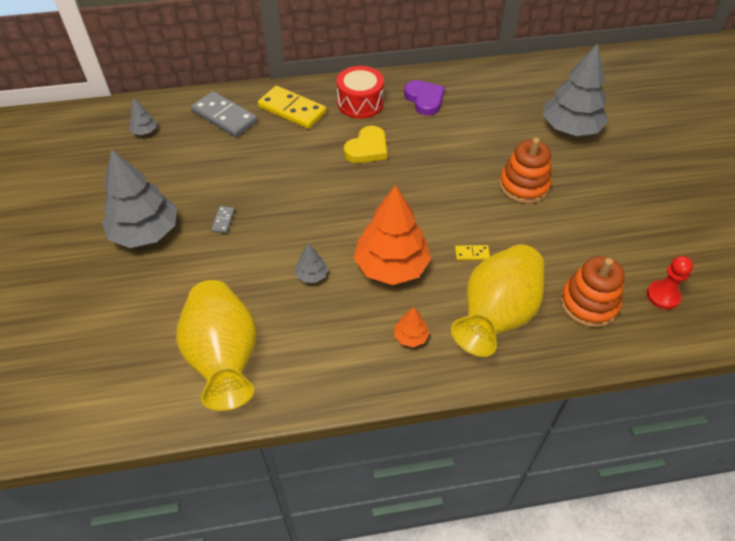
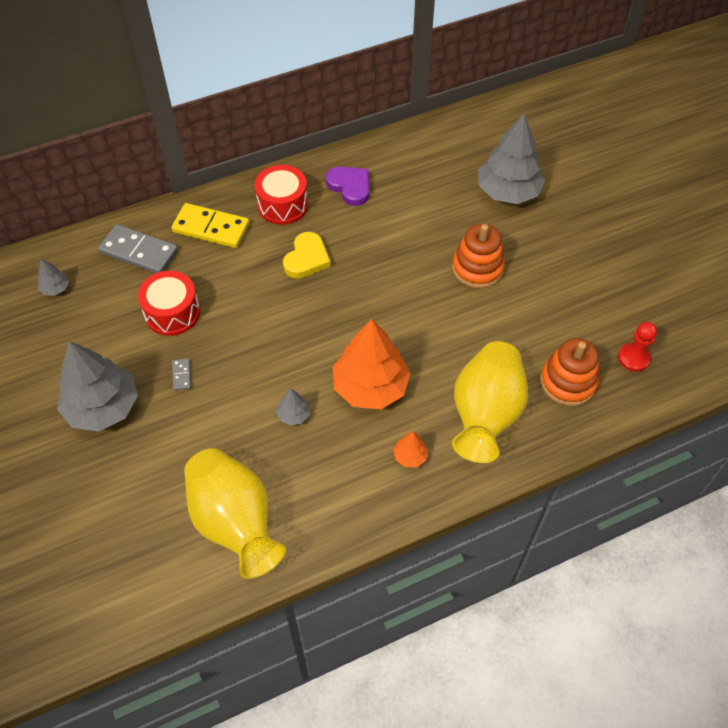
camera: 15 degrees left, 5 degrees up
yellow domino [455,245,490,260] -> none
none -> red drum [138,271,200,336]

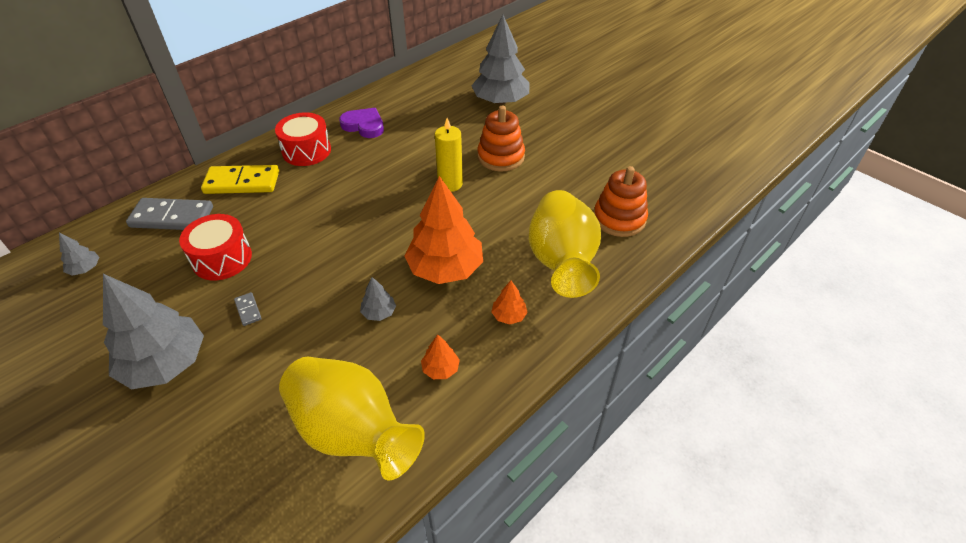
camera: 20 degrees left, 10 degrees down
yellow heart [283,232,331,279] -> none
red pawn [618,322,657,372] -> none
none -> orange tree [421,334,460,379]
none -> yellow candle [435,118,463,192]

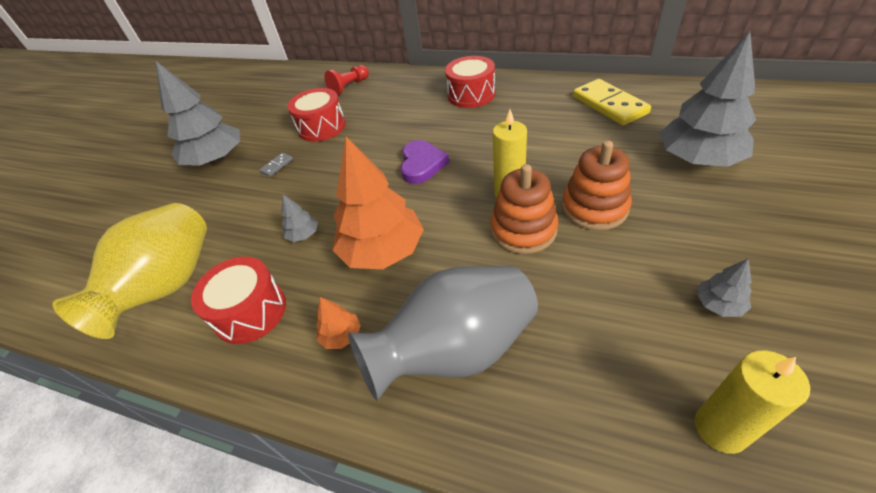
camera: 70 degrees right, 0 degrees up
grey tree [59,233,99,276] -> grey tree moved to [696,258,752,317]
grey domino [126,198,213,230] -> red pawn [324,65,369,96]
yellow domino [201,165,279,194] -> yellow domino moved to [573,79,651,126]
purple heart [339,108,384,138] -> purple heart moved to [401,140,449,184]
orange tree [421,334,460,379] -> red drum [191,257,286,344]
yellow vase [529,190,601,298] -> grey vase [348,266,538,401]
orange stacking toy [594,166,648,237] -> orange stacking toy moved to [491,164,558,254]
none -> yellow candle [695,351,810,454]

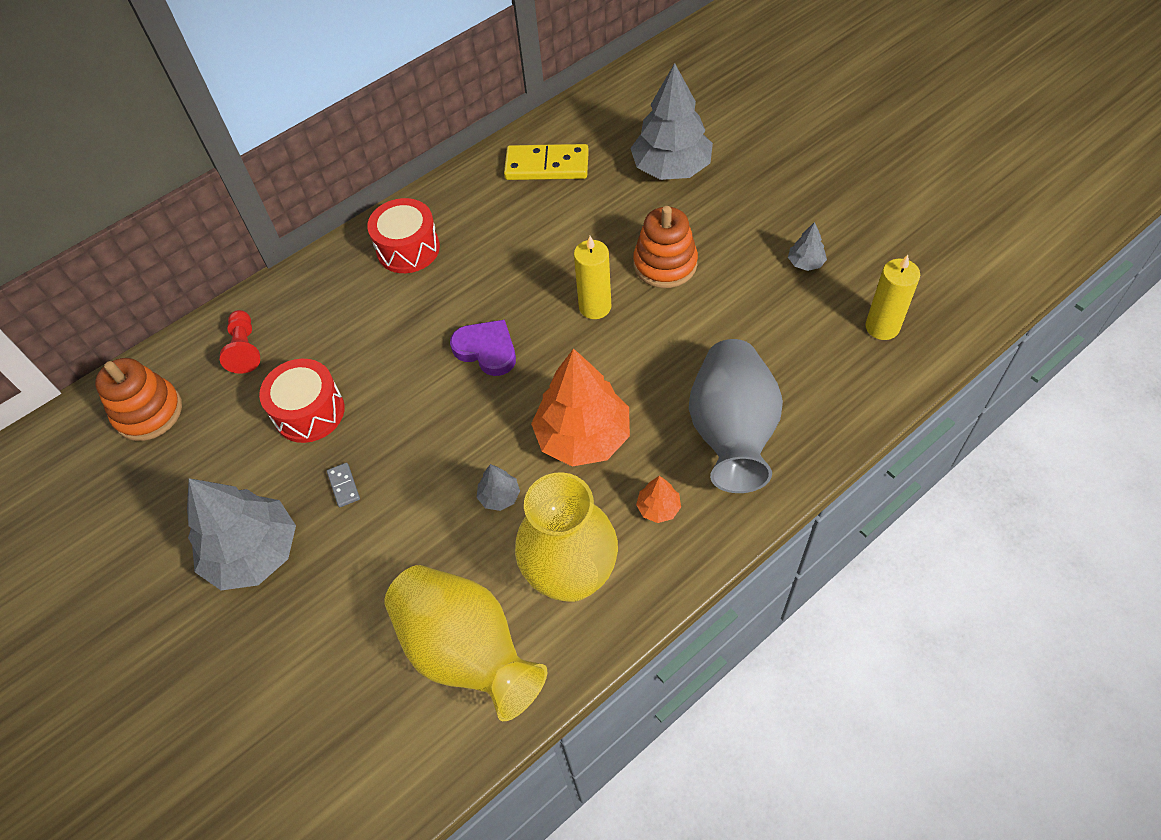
camera: 60 degrees left, 10 degrees up
red drum [191,257,286,344] -> yellow vase [515,472,618,602]
orange stacking toy [491,164,558,254] -> orange stacking toy moved to [95,358,182,441]

